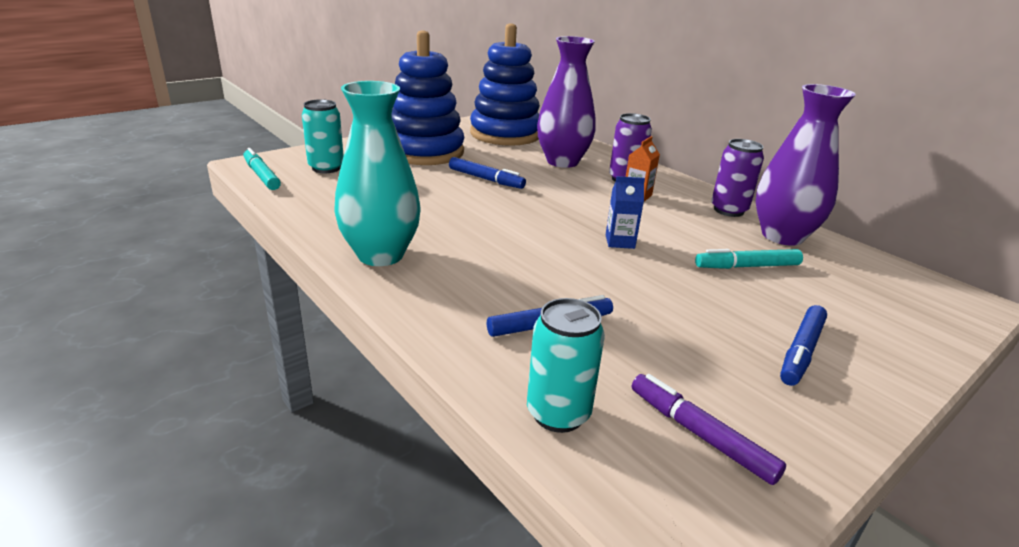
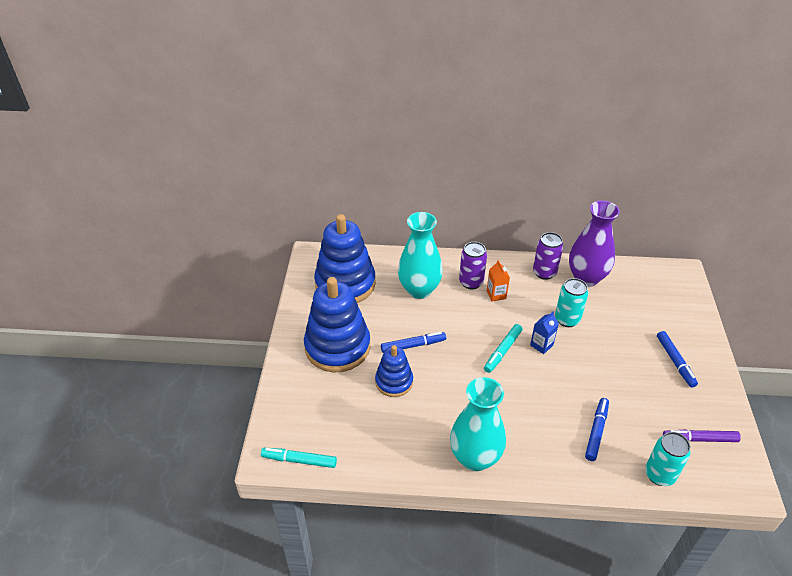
camera: 45 degrees left, 15 degrees up
turquoise can [302,99,344,173] -> turquoise can moved to [555,278,588,327]
purple vase [537,36,596,168] -> turquoise vase [398,212,443,299]
turquoise marker [695,249,803,269] -> turquoise marker moved to [484,324,523,373]
none -> blue stacking toy [375,345,413,397]

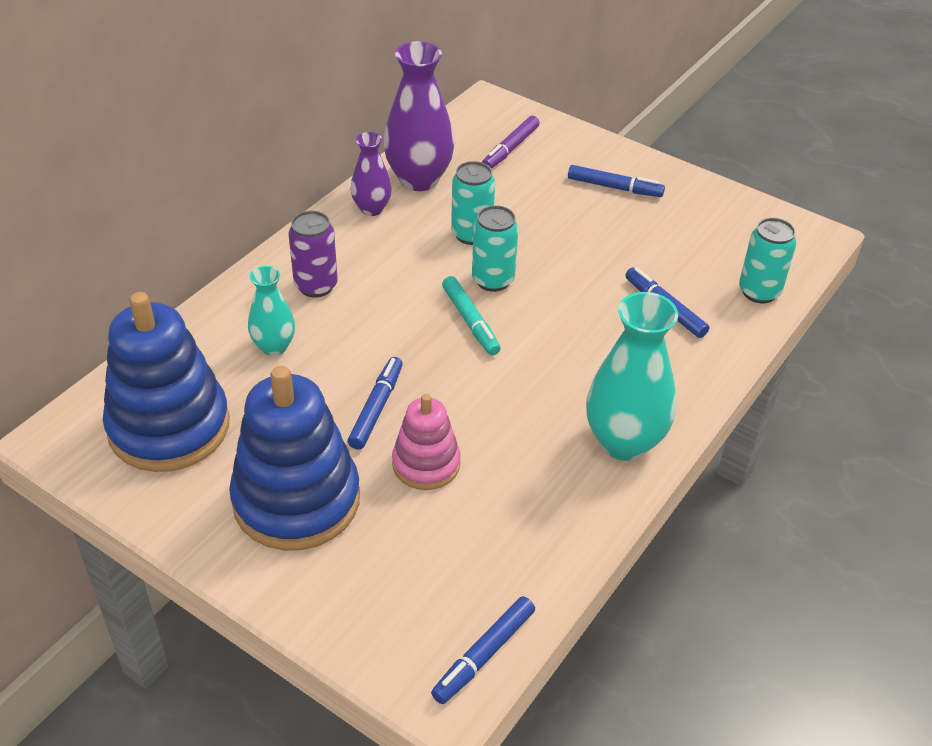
camera: 60 degrees left, 0 degrees up
turquoise marker [261,448,337,468] -> blue marker [431,596,535,704]
blue stacking toy [375,345,413,397] -> pink stacking toy [392,394,460,490]
turquoise vase [398,212,443,299] -> turquoise vase [248,266,295,356], size x0.57
orange carton [487,260,510,302] -> none
blue carton [530,311,559,354] -> turquoise can [472,205,518,292]
purple can [533,232,563,280] -> purple vase [351,132,392,216]
purple marker [663,430,741,442] -> purple marker moved to [482,116,540,169]

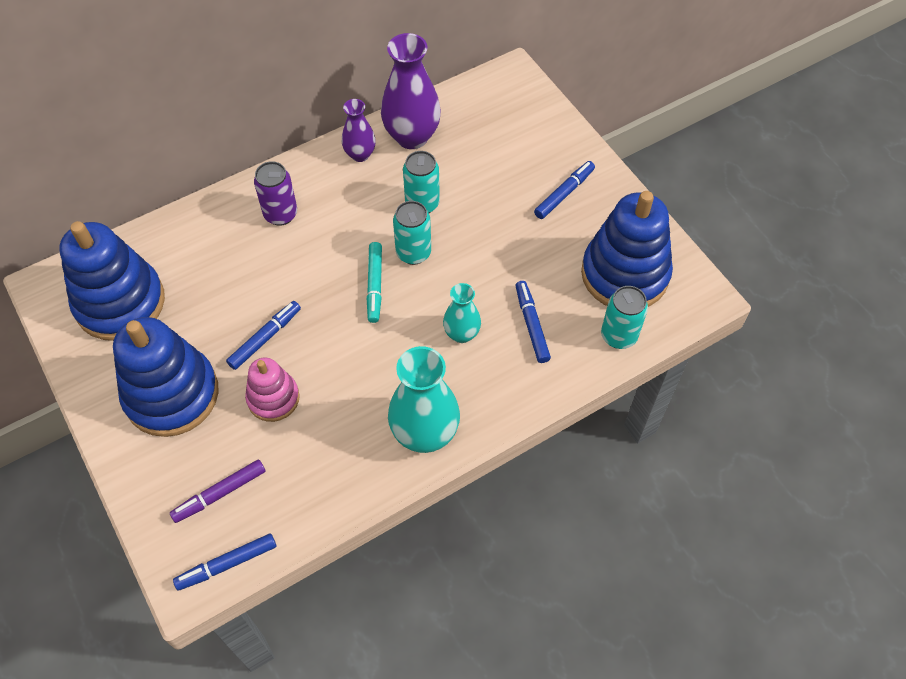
camera: 25 degrees right, 15 degrees up
turquoise vase [248,266,295,356] -> turquoise vase moved to [443,283,481,343]
purple marker [482,116,540,169] -> purple marker moved to [170,459,266,523]
blue marker [568,165,665,197] -> blue marker turned 90 degrees counterclockwise [534,161,595,219]
none -> blue stacking toy [581,191,673,307]

